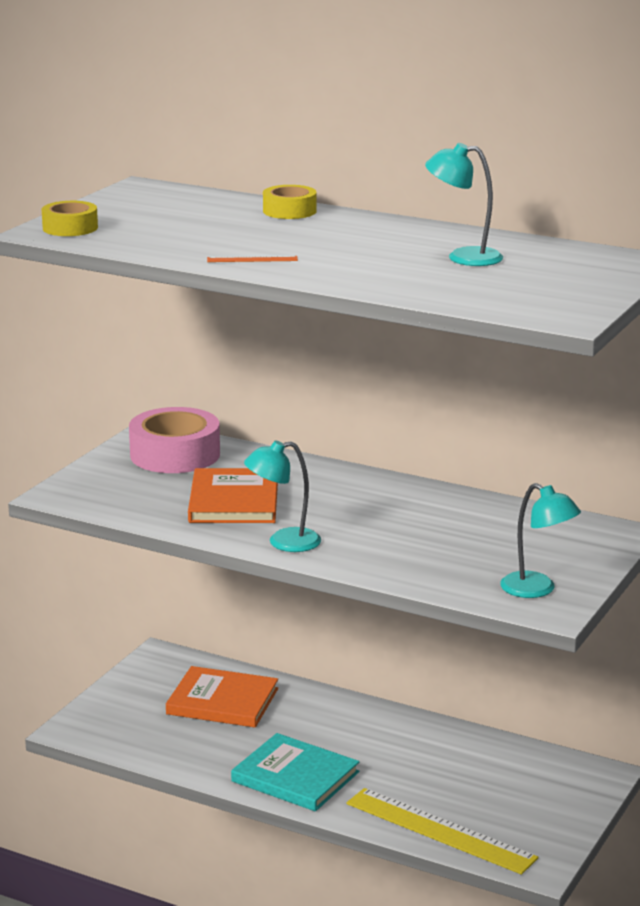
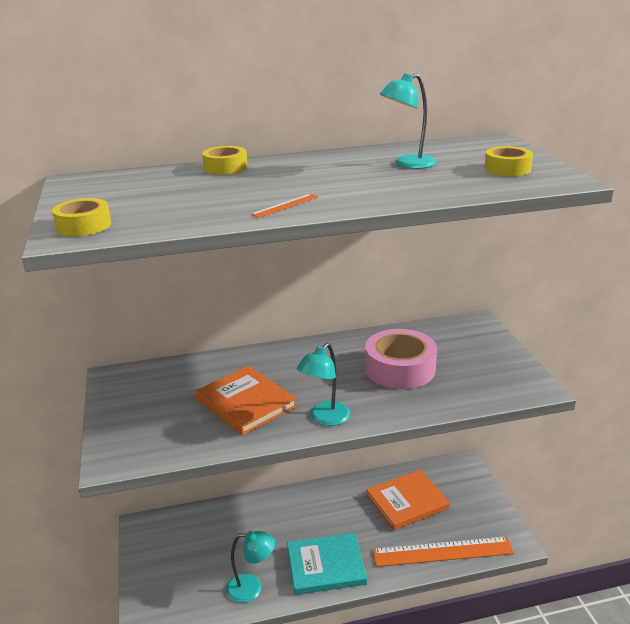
camera: 40 degrees left, 5 degrees up
pink tape [129,407,220,473] -> pink tape moved to [365,329,437,389]
orange book [166,666,278,728] -> orange book moved to [366,470,450,530]
yellow ruler [346,788,538,875] -> orange ruler [372,537,514,567]
turquoise lamp [500,483,581,598] -> turquoise lamp moved to [226,531,275,603]
none -> yellow tape [484,146,533,176]

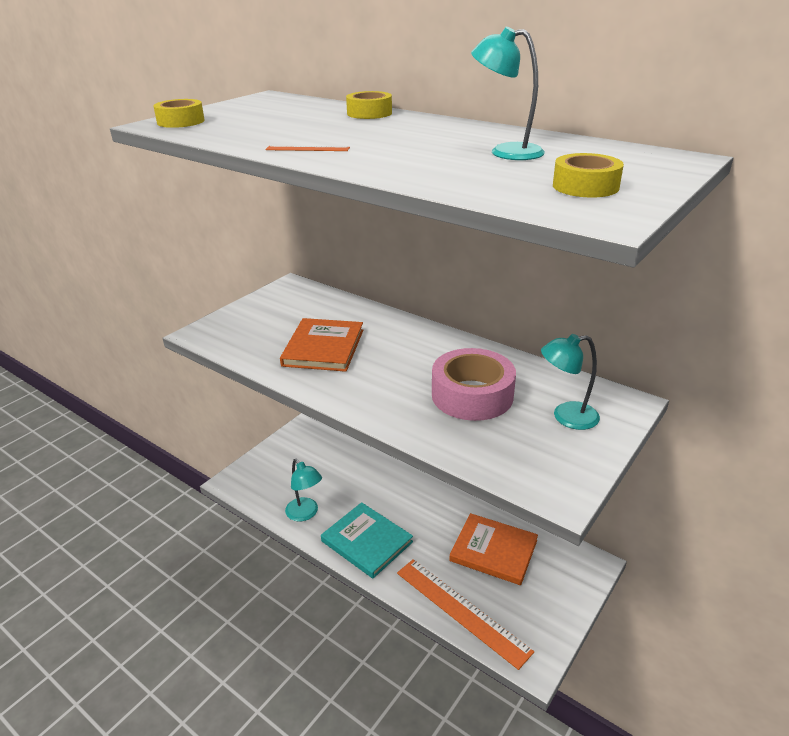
camera: 50 degrees right, 5 degrees up
turquoise lamp [297,343,350,426] -> turquoise lamp moved to [541,334,600,430]

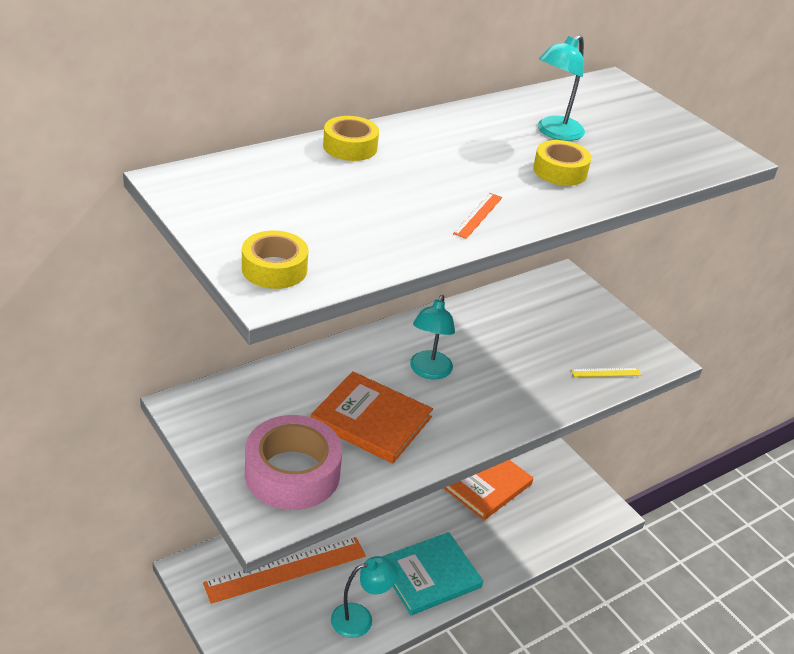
camera: 75 degrees left, 5 degrees up
orange ruler [397,559,534,670] -> orange ruler moved to [203,537,366,604]
pink tape [432,348,516,421] -> pink tape moved to [245,415,342,510]
turquoise lamp [541,334,600,430] -> turquoise lamp moved to [410,295,455,380]
yellow tape [553,153,624,198] -> yellow tape moved to [533,140,591,186]
none -> yellow ruler [571,368,641,377]

